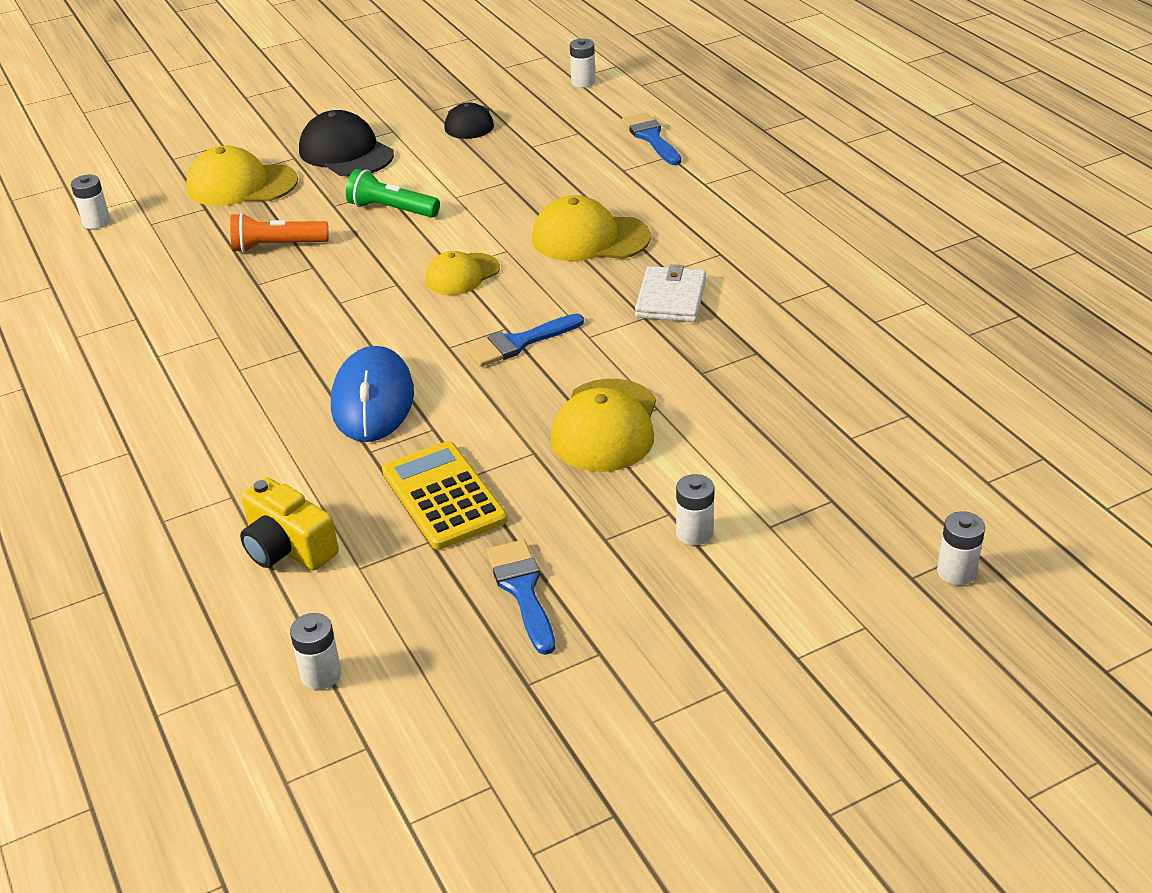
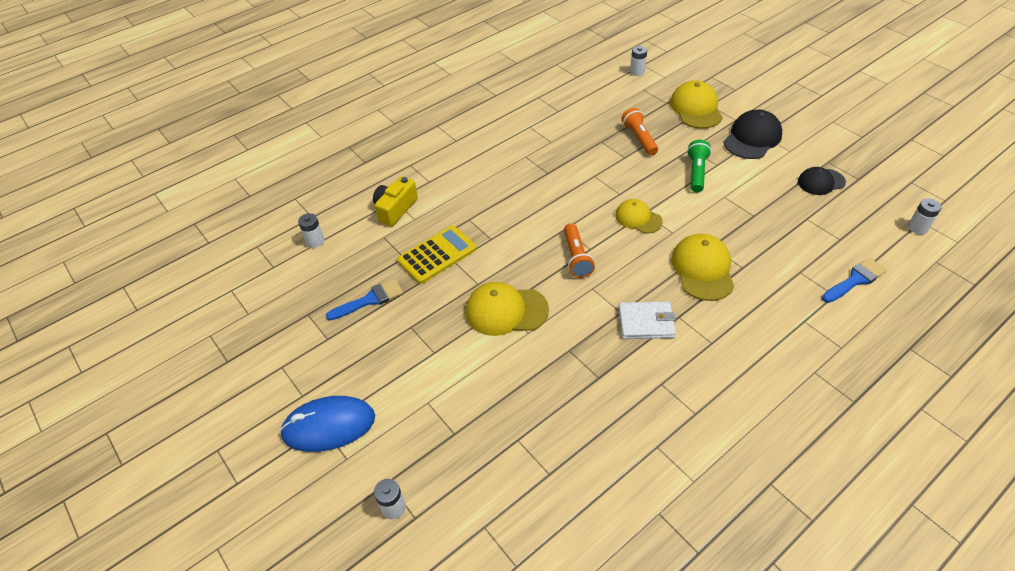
camera: 80 degrees right, 10 degrees up
blue mouse [331,346,414,442] -> blue mouse moved to [279,396,375,452]
blue brush [465,313,584,367] -> orange flashlight [564,223,595,278]
white battery [676,474,714,546] -> none

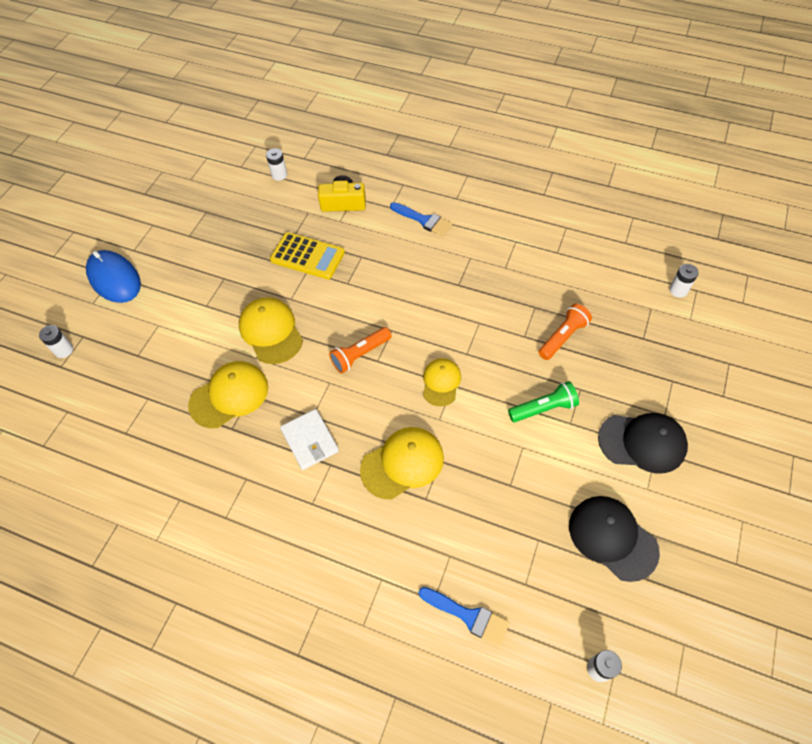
camera: 60 degrees right, 10 degrees up
blue brush [326,279,403,321] -> blue brush moved to [390,202,452,236]
yellow cap [670,80,723,129] -> yellow cap moved to [188,361,268,428]
black cap [798,167,846,195] -> black cap [569,496,660,582], size x1.55

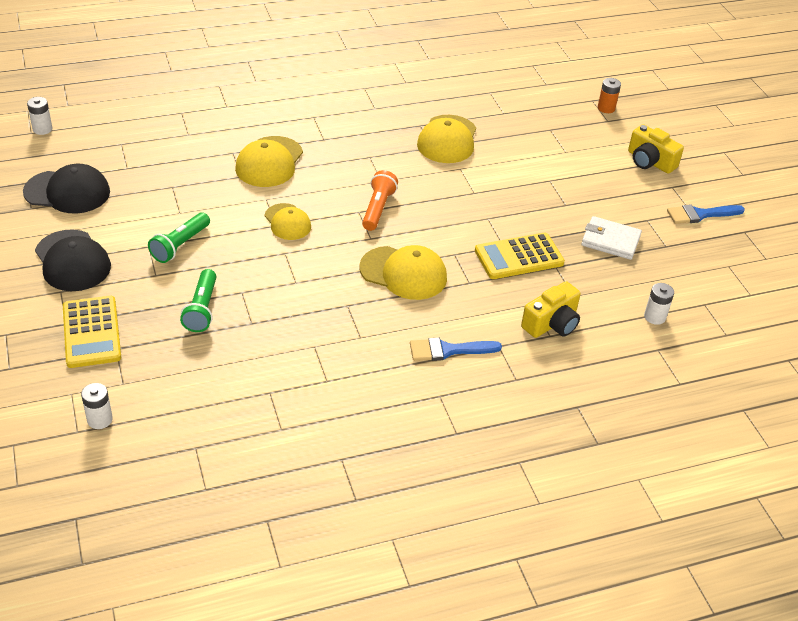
camera: 135 degrees right, 15 degrees down
white battery [39,325,73,358] -> orange battery [598,78,621,113]
blue mouse [86,250,141,303] -> yellow camera [628,124,684,174]
yellow cap [239,297,303,364] -> yellow cap moved to [360,245,447,300]
white wallet [280,409,339,470] -> white wallet moved to [581,216,642,260]
blue brush [419,587,510,646] -> blue brush moved to [667,204,745,224]
orange flashlight [538,304,592,360] -> green flashlight [180,269,217,332]
black cap [598,413,688,473] -> black cap turned 90 degrees counterclockwise [35,229,111,291]
none -> yellow calculator [63,296,121,368]

